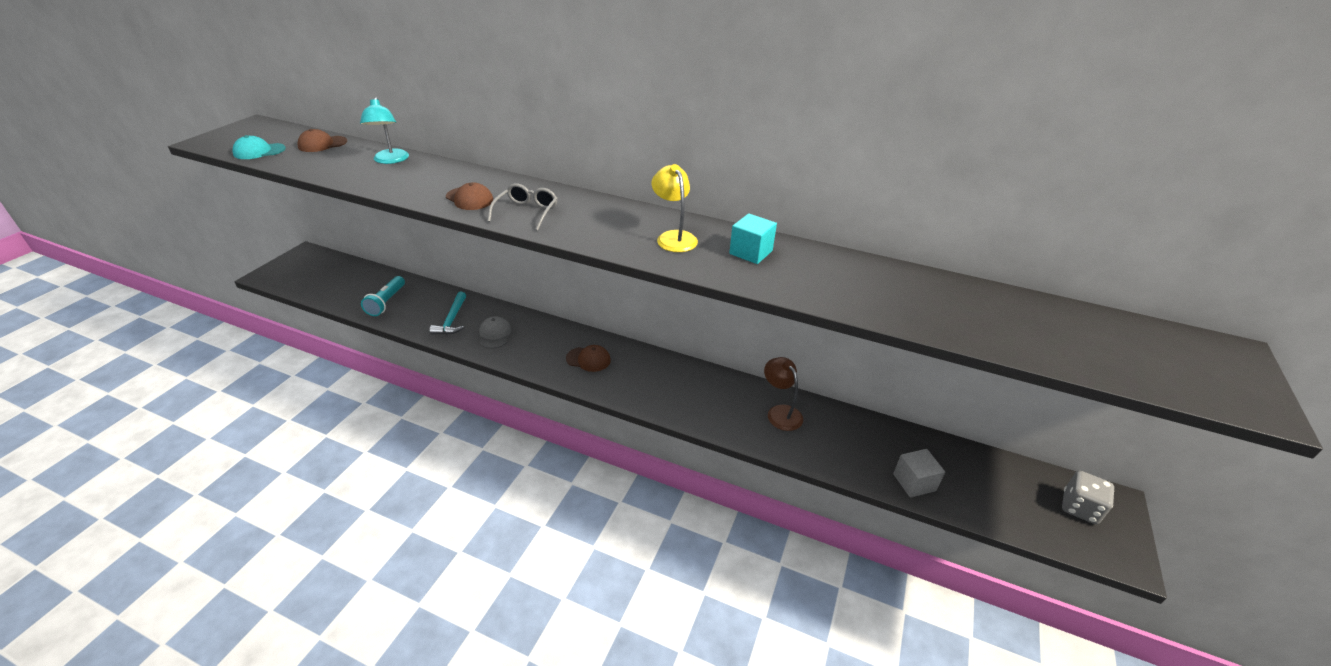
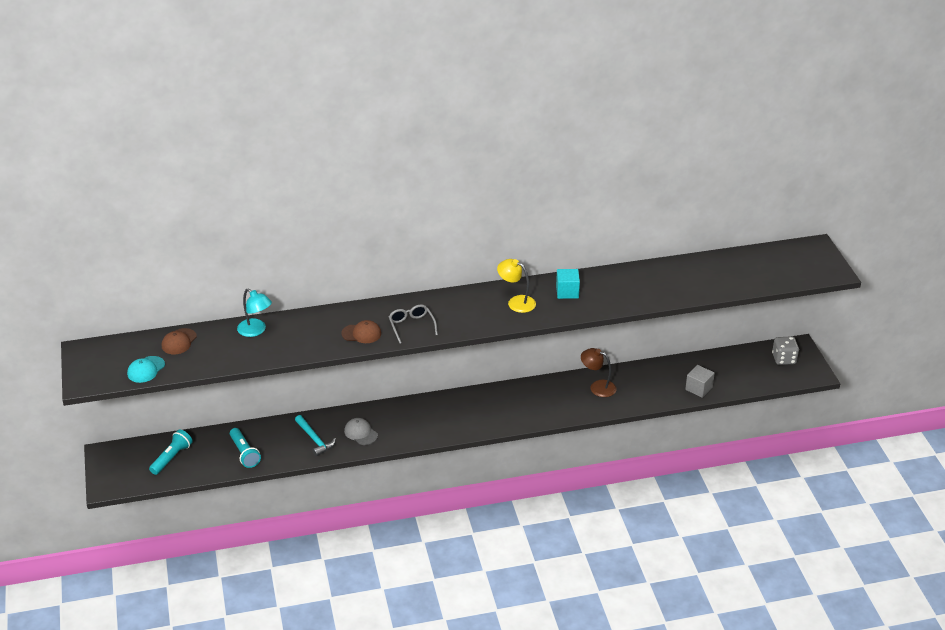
camera: 35 degrees left, 0 degrees up
brown cap [566,345,611,372] -> none
none -> turquoise flashlight [149,430,193,475]

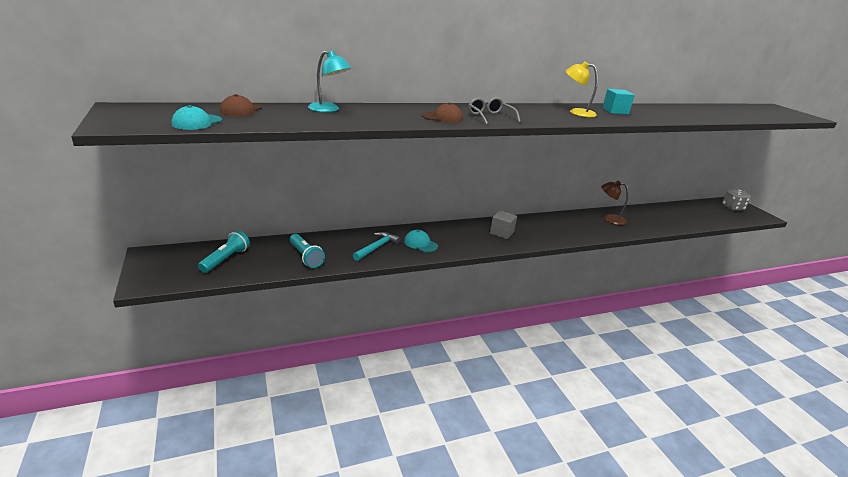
camera: 10 degrees left, 10 degrees down
turquoise hammer [295,415,336,456] -> turquoise hammer turned 105 degrees counterclockwise [353,232,401,261]
grey cap [344,418,378,445] -> turquoise cap [404,230,438,252]
grey cube [685,365,715,398] -> grey cube moved to [490,211,517,239]

